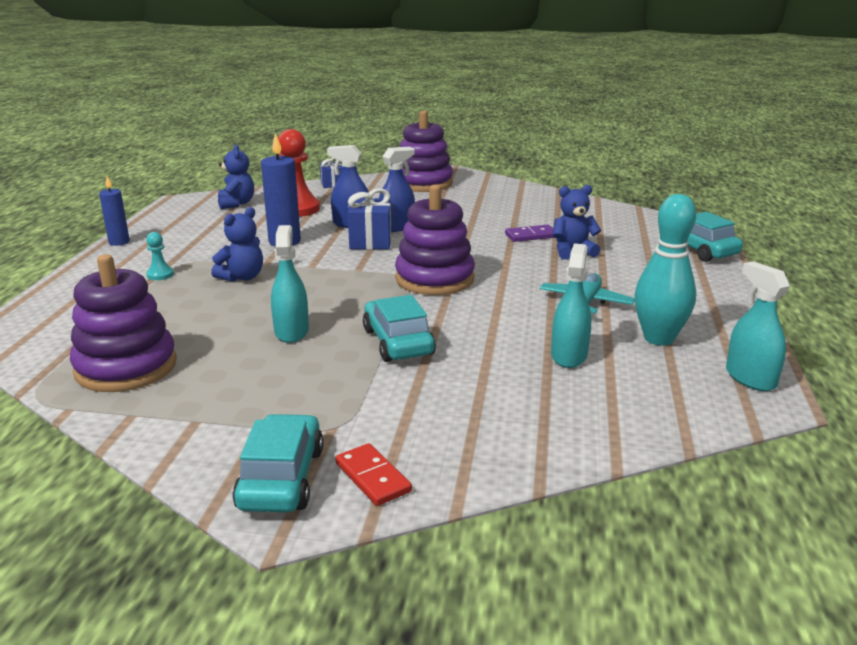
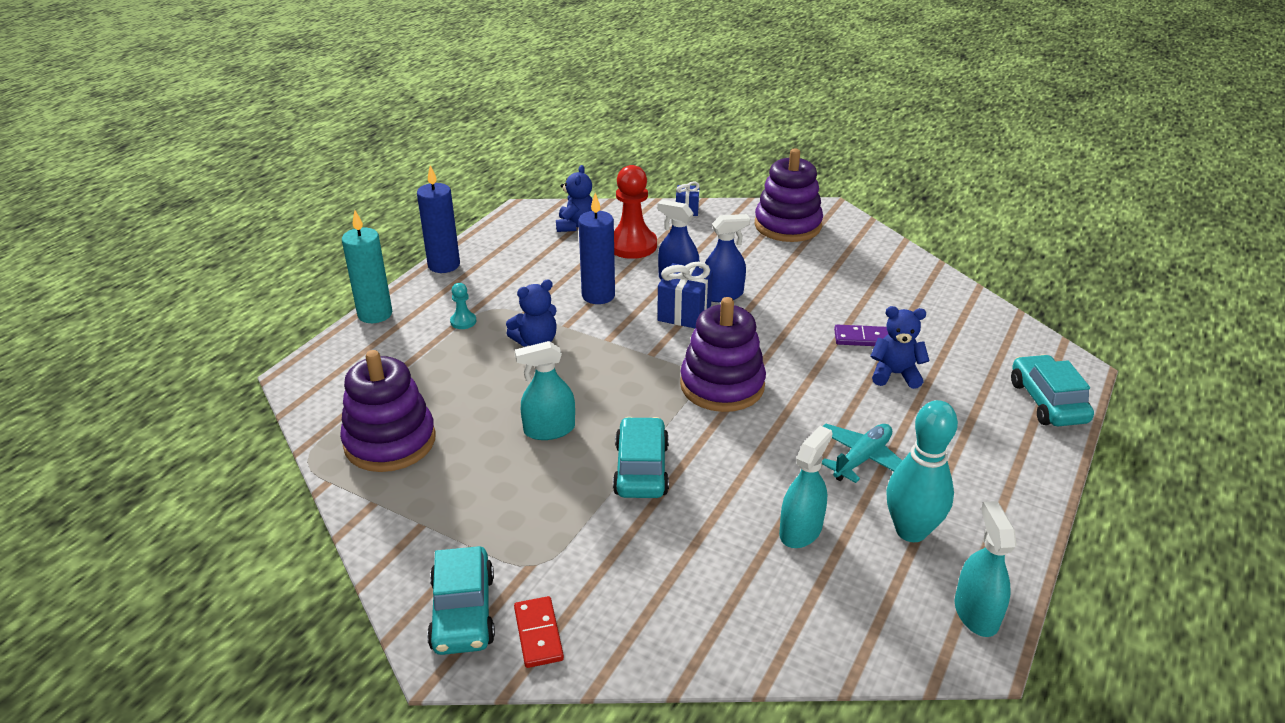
camera: 20 degrees right, 10 degrees up
blue candle [99,176,130,246] -> blue candle [417,165,460,273], size x1.59
turquoise car [233,414,324,512] -> turquoise car turned 150 degrees clockwise [427,546,495,655]
turquoise spray bottle [271,225,309,343] -> turquoise spray bottle turned 120 degrees counterclockwise [515,341,575,440]
none -> turquoise candle [342,210,392,323]

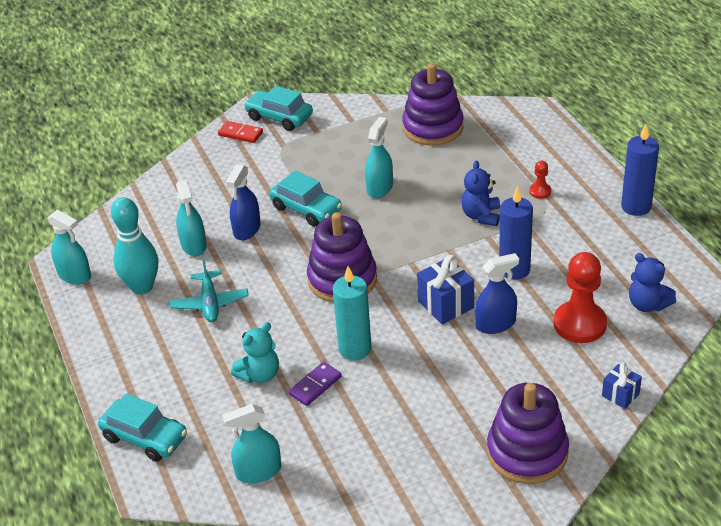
camera: 130 degrees right, 5 degrees up
turquoise candle [342,210,392,323] -> turquoise candle moved to [333,266,372,361]
turquoise pawn [450,283,476,329] -> red pawn [529,161,551,199]
blue spray bottle [705,214,750,302] -> blue spray bottle moved to [226,164,261,240]
blue teddy bear [870,306,929,389] -> turquoise teddy bear [231,322,279,383]
none -> turquoise spray bottle [223,404,281,483]

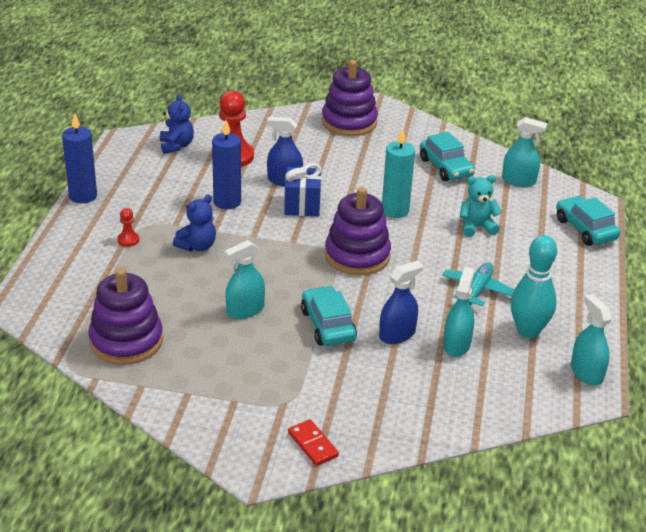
camera: 150 degrees left, 5 degrees down
turquoise car [244,86,313,131] -> turquoise car moved to [420,132,475,181]
purple domino [288,362,342,406] -> none
blue gift [602,363,642,409] -> none

